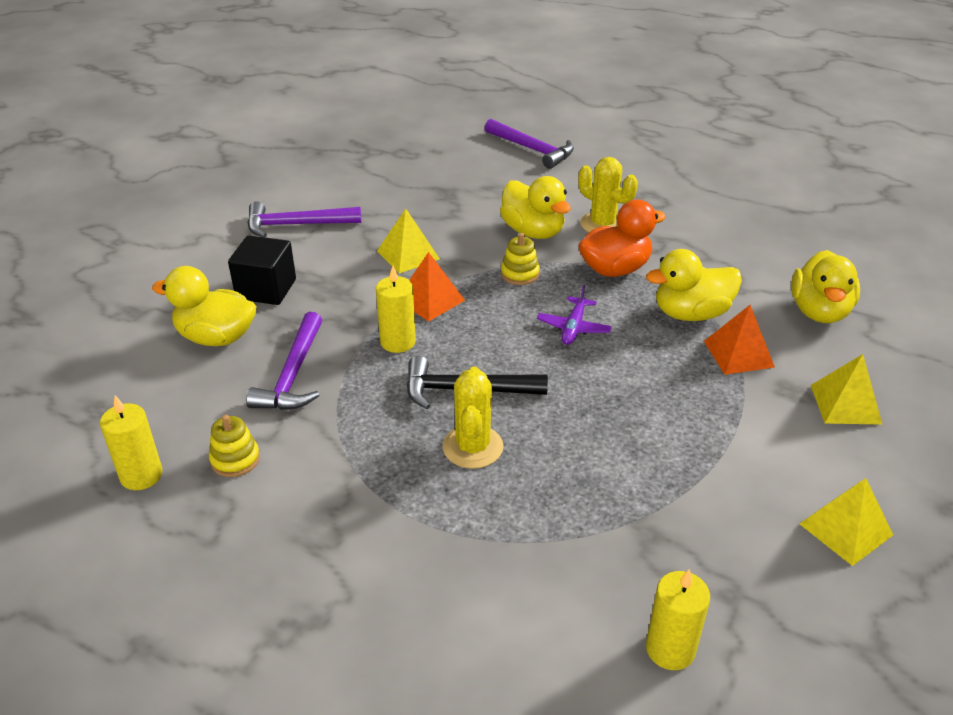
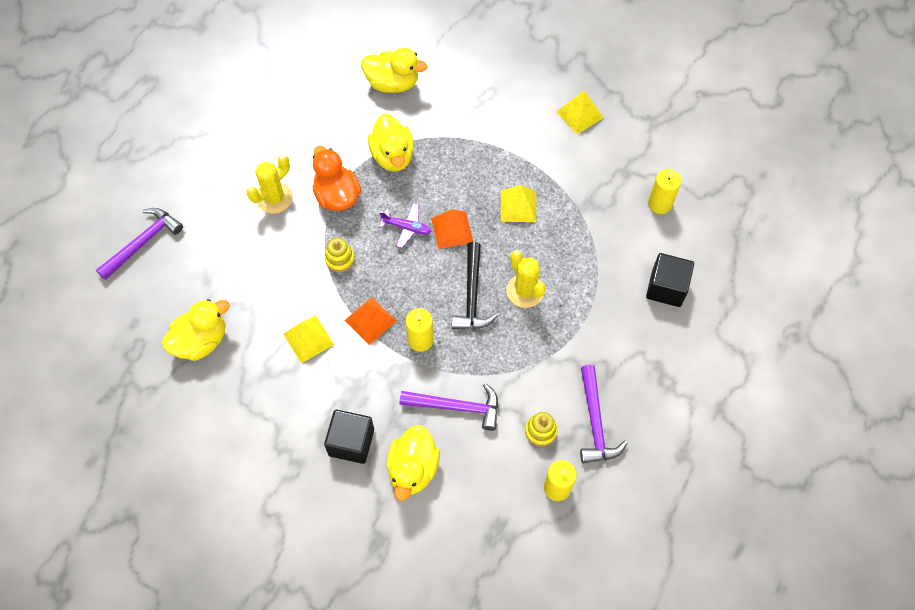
camera: 90 degrees left, 25 degrees up
purple hammer [247,201,361,237] -> purple hammer moved to [580,365,627,463]
yellow cactus [443,367,504,469] -> yellow cactus turned 60 degrees clockwise [506,250,546,308]
yellow duck [500,176,571,239] -> yellow duck moved to [162,299,230,361]
orange pyramid [704,305,775,375] -> orange pyramid moved to [431,209,473,249]
yellow pyramid [811,354,883,425] -> yellow pyramid moved to [501,185,536,222]
none -> black cube [646,253,694,307]

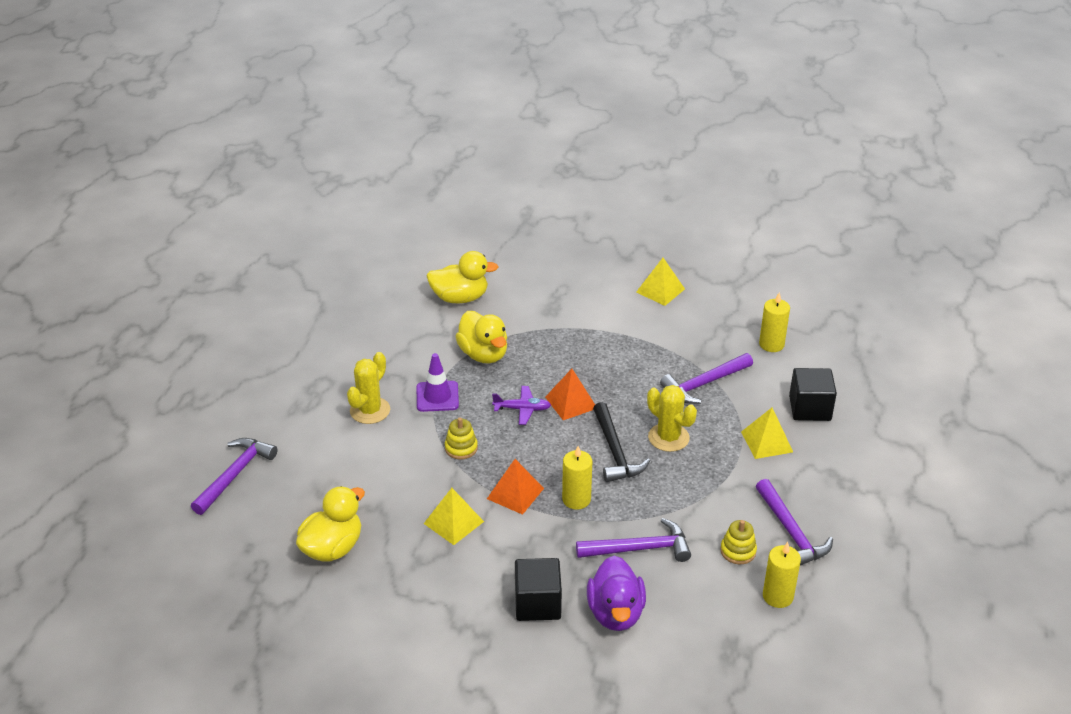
camera: 15 degrees left, 25 degrees down
orange duck [312,146,362,211] -> purple traffic cone [417,353,459,412]
yellow duck [387,425,440,501] -> purple duck [587,556,646,631]
yellow pyramid [501,185,536,222] -> yellow pyramid moved to [741,408,793,459]
none -> purple hammer [660,353,753,404]

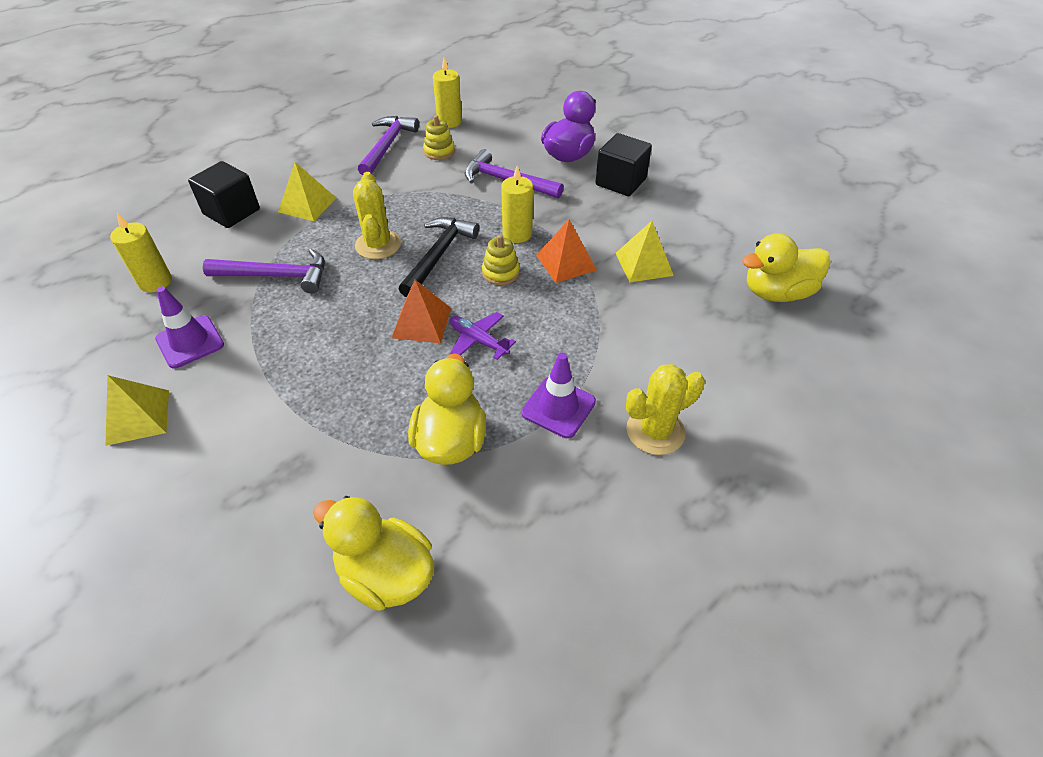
camera: 145 degrees left, 10 degrees up
purple hammer [191,438,277,515] -> none
yellow stacking toy [445,418,478,459] -> yellow stacking toy moved to [482,235,520,285]
none -> purple traffic cone [155,286,224,369]

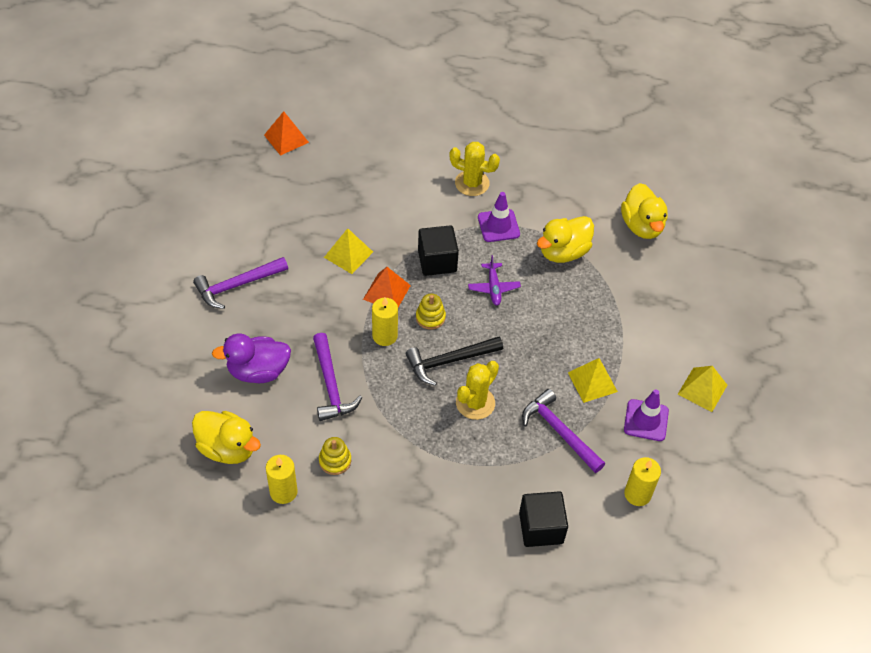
camera: 135 degrees left, 5 degrees up
yellow pyramid [278,162,336,221] -> yellow pyramid moved to [568,358,618,403]
purple hammer [358,116,419,175] -> purple hammer moved to [193,257,288,309]
orange pyramid [392,280,451,343] -> orange pyramid moved to [264,111,309,156]
black cube [595,133,652,196] -> black cube moved to [418,225,459,276]
yellow duck [742,233,831,302] -> yellow duck moved to [192,411,261,464]

